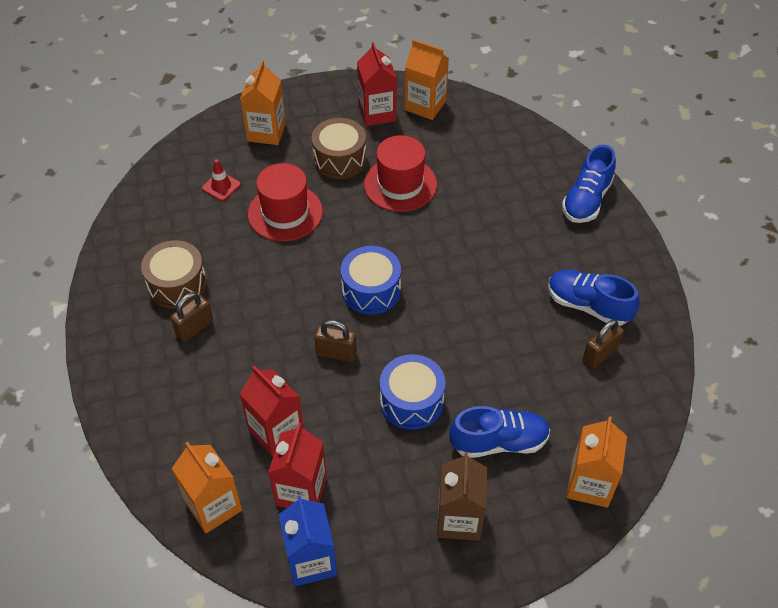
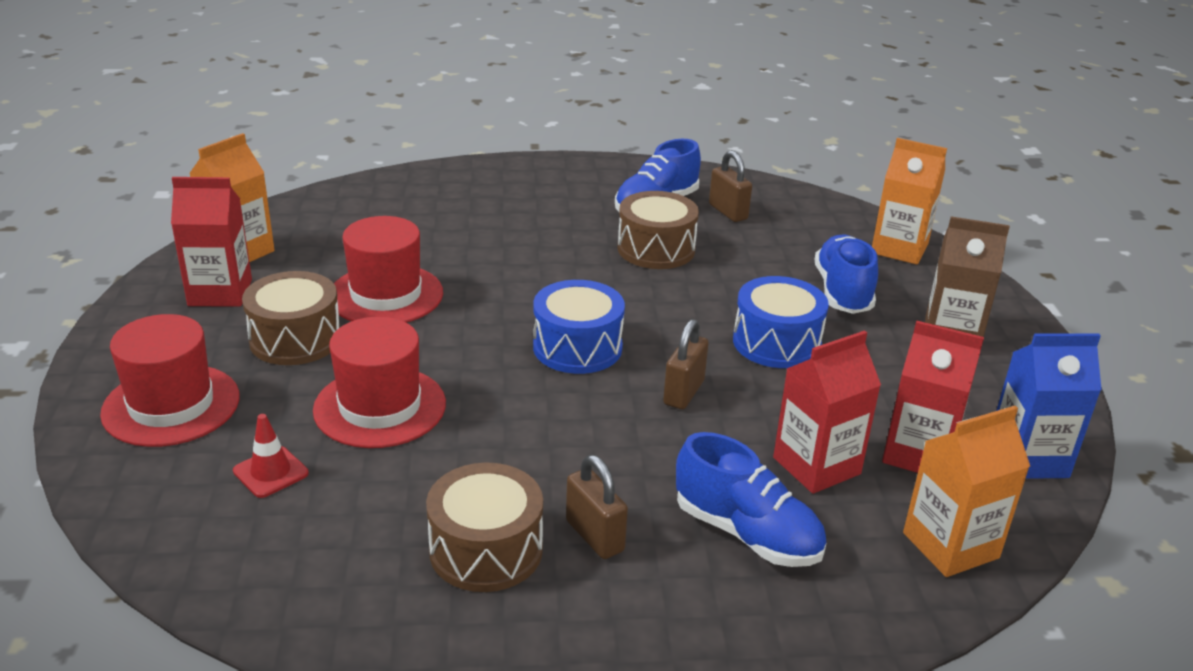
camera: 80 degrees left, 20 degrees down
orange carton [240,61,286,145] -> red hat [100,314,240,447]
blue shoe [562,145,616,223] -> blue shoe moved to [676,432,826,567]
none -> brown drum [618,191,699,269]

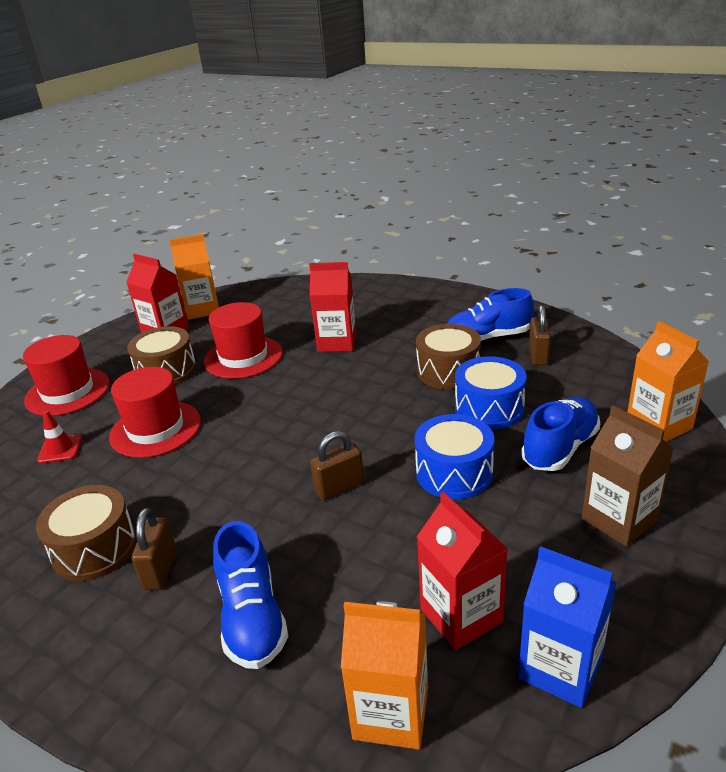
camera: 40 degrees right, 0 degrees up
blue drum [533,280,625,374] -> blue drum moved to [455,356,526,429]
red carton [773,330,881,494] -> red carton moved to [309,262,356,352]

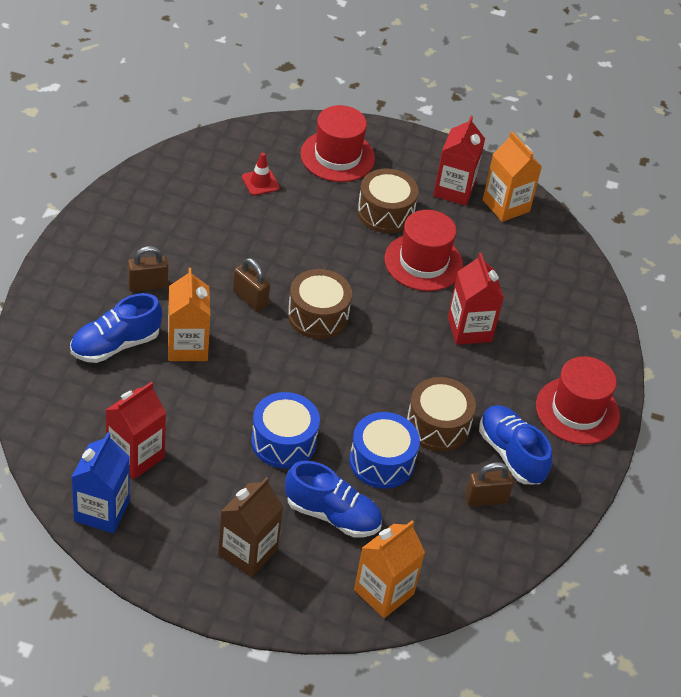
camera: 65 degrees right, 15 degrees up
brown drum [36,485,137,581] -> brown drum moved to [288,269,352,339]
red hat [109,367,201,458] -> red hat moved to [536,356,620,445]
brown padlock [310,431,364,500] -> brown padlock moved to [233,258,270,311]
orange carton [341,601,428,750] -> orange carton moved to [168,268,210,361]

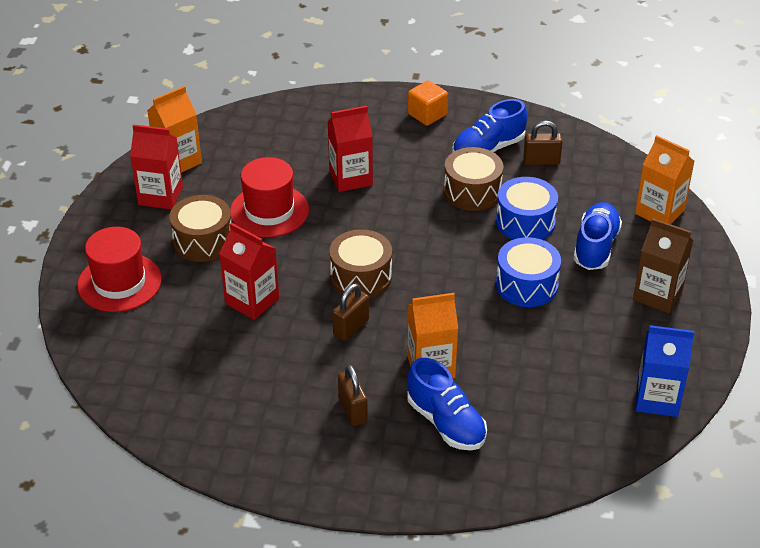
camera: 90 degrees left, 5 degrees down
red carton [106,382,166,479] -> red carton moved to [219,223,279,320]
red traffic cone [242,153,280,196] -> none
brown padlock [465,462,514,507] -> brown padlock turned 75 degrees counterclockwise [523,121,563,165]
red hat [536,356,620,445] -> orange cube [408,80,448,126]

